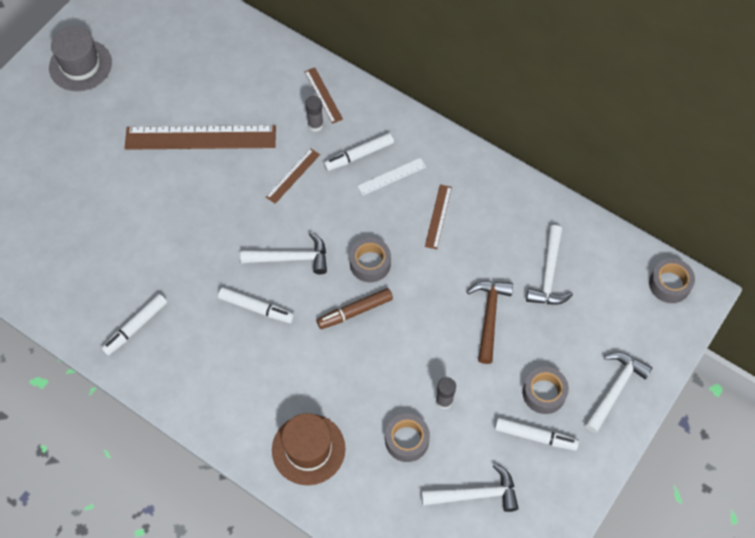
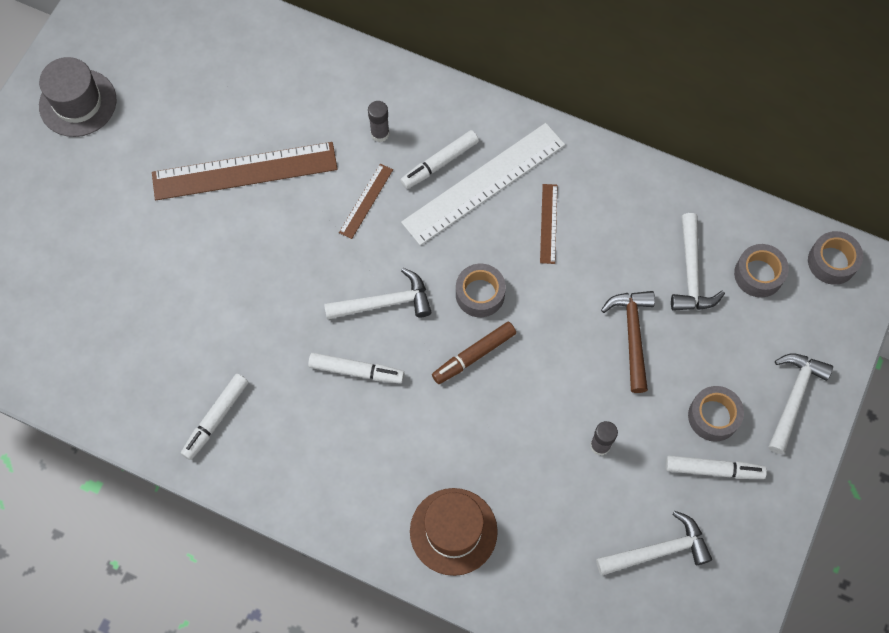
camera: 10 degrees left, 5 degrees up
brown ruler [304,68,343,124] -> none
white ruler [358,158,426,195] -> white ruler [401,123,565,246], size x2.14
grey tape [385,414,430,462] -> grey tape moved to [734,244,789,298]

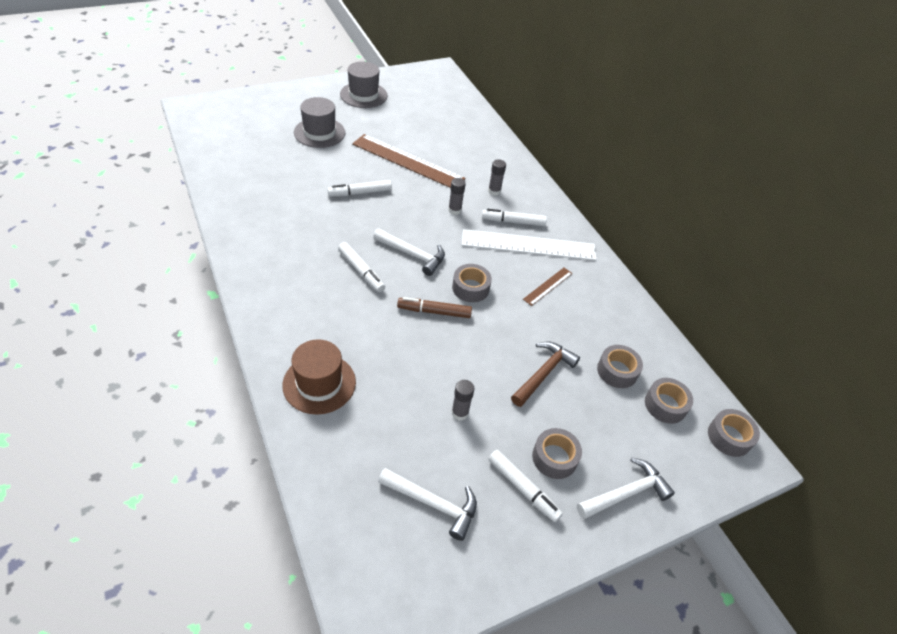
camera: 35 degrees right, 20 degrees down
white marker [181,374,248,460] -> white marker moved to [327,180,392,197]
brown ruler [339,164,393,239] -> grey glue stick [448,178,466,215]
white hammer [671,213,725,311] -> grey tape [597,345,643,388]
none -> grey hat [294,97,345,148]

